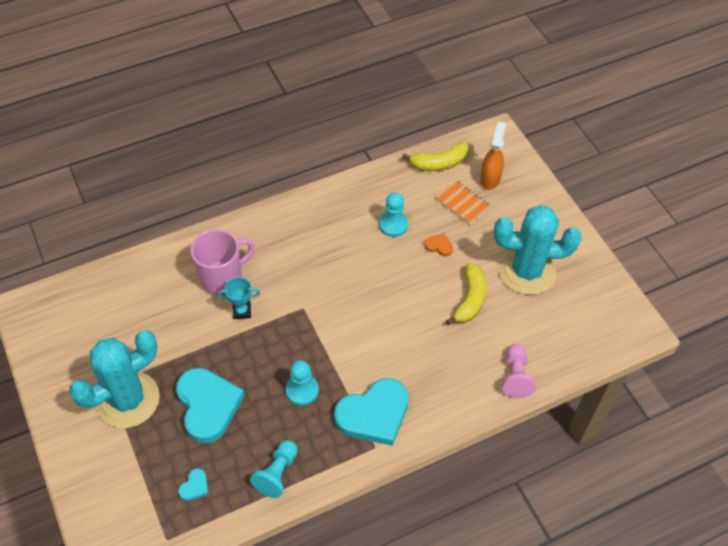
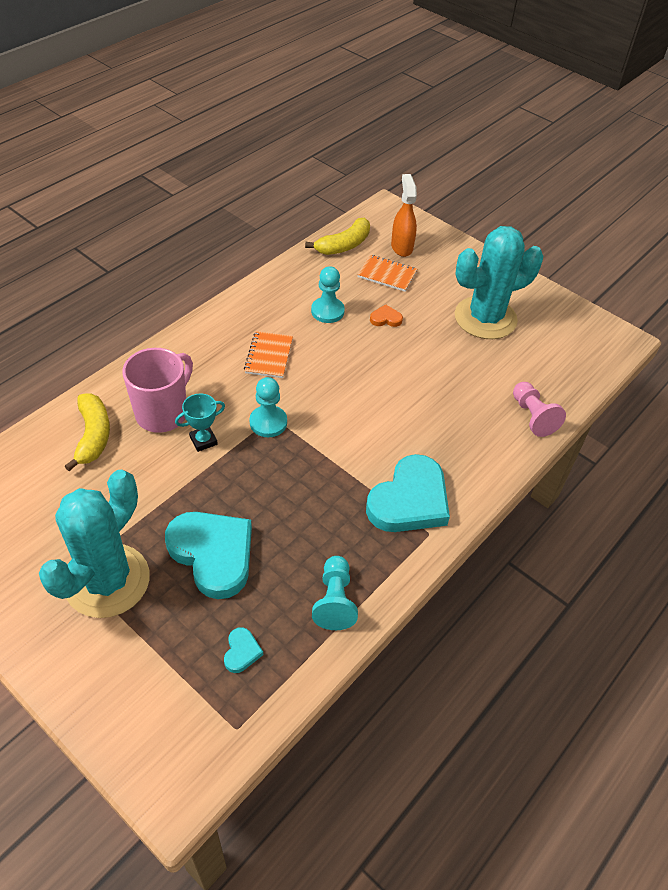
camera: 25 degrees left, 5 degrees down
turquoise pawn [286,360,319,406] -> turquoise pawn moved to [249,377,287,437]
yellow banana [446,263,486,325] -> yellow banana moved to [65,393,110,471]
none -> orange notebook [244,331,293,378]

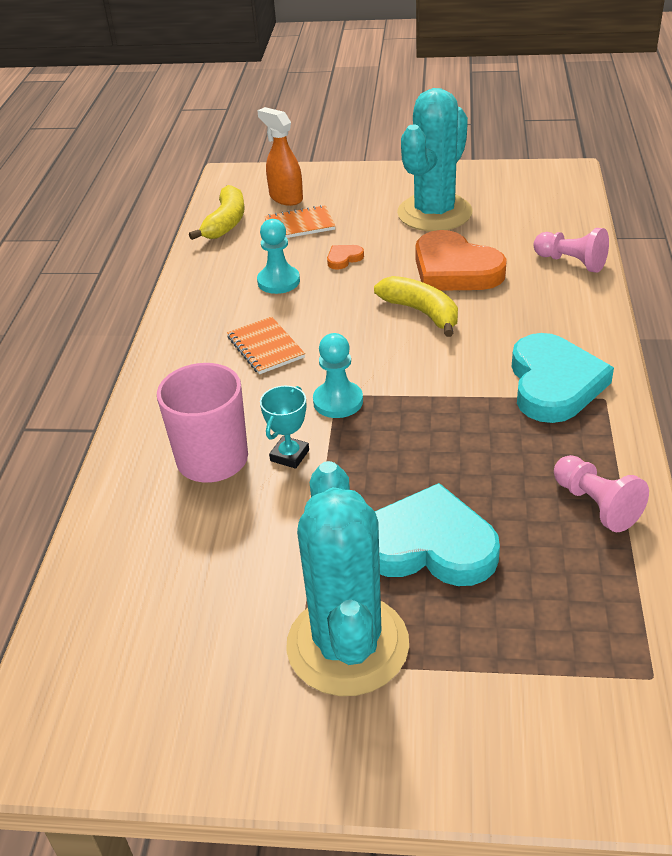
camera: 30 degrees left, 10 degrees down
yellow banana [65,393,110,471] -> yellow banana moved to [374,276,458,337]
turquoise heart [224,627,263,673] -> none
turquoise pawn [312,556,358,630] -> pink pawn [554,455,649,532]
none -> orange heart [415,230,507,291]

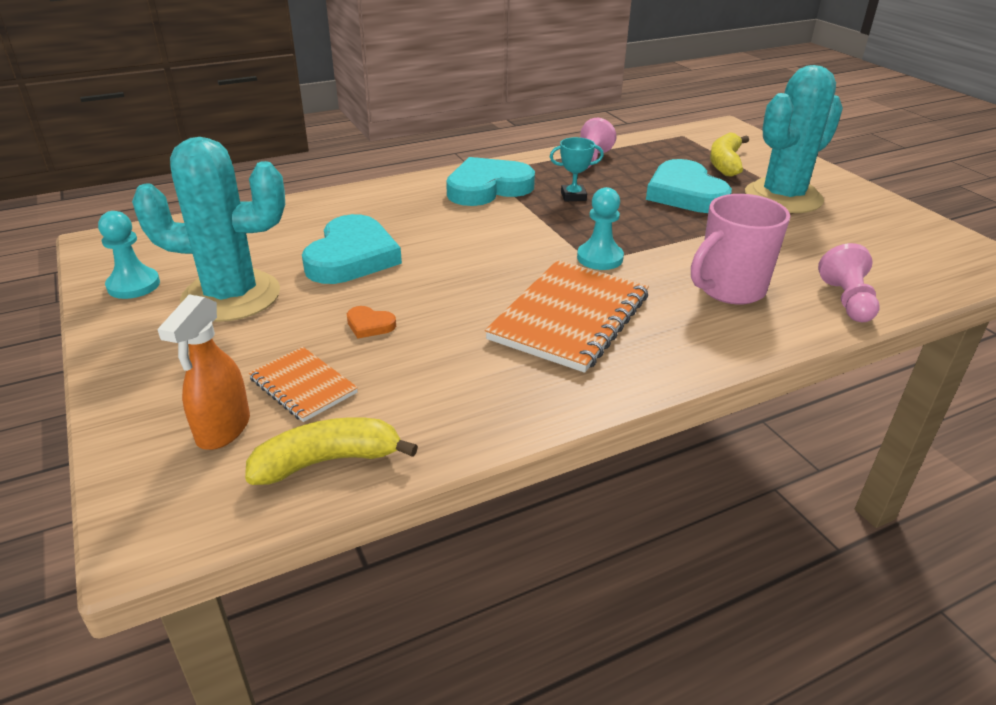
camera: 125 degrees left, 5 degrees down
orange notebook [227,316,305,374] -> orange notebook [485,260,649,373], size x1.86
turquoise pawn [257,219,300,294] -> turquoise pawn moved to [98,211,160,299]
turquoise trophy [260,386,309,469] -> turquoise trophy moved to [550,137,604,202]
yellow banana [374,276,458,337] -> yellow banana moved to [710,132,749,177]
orange heart [415,230,507,291] -> turquoise heart [302,214,402,284]
pink pawn [533,228,609,273] -> pink pawn moved to [818,243,879,322]

